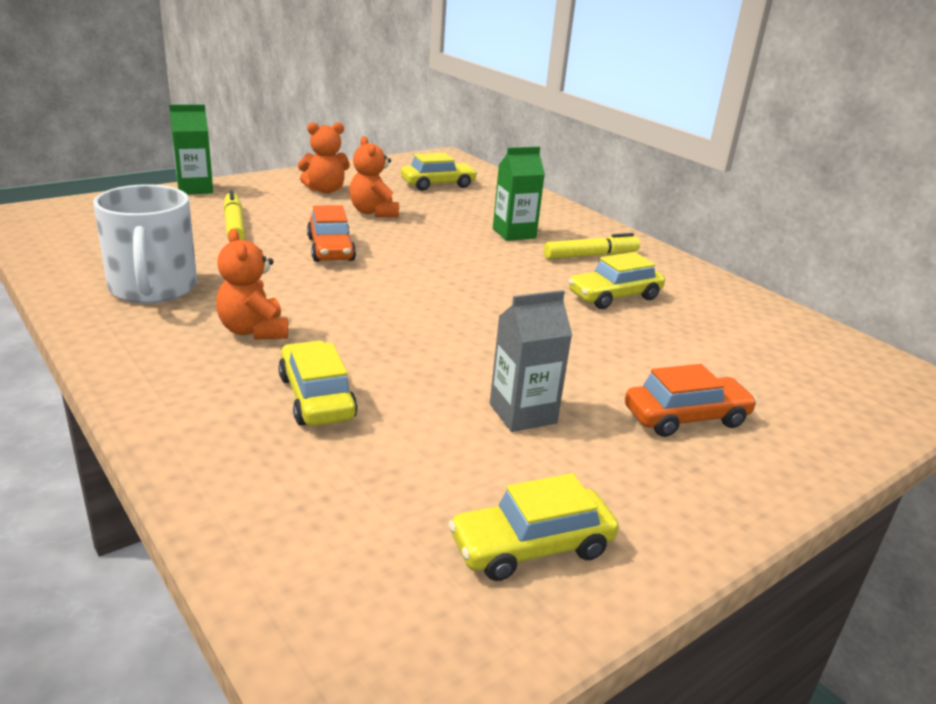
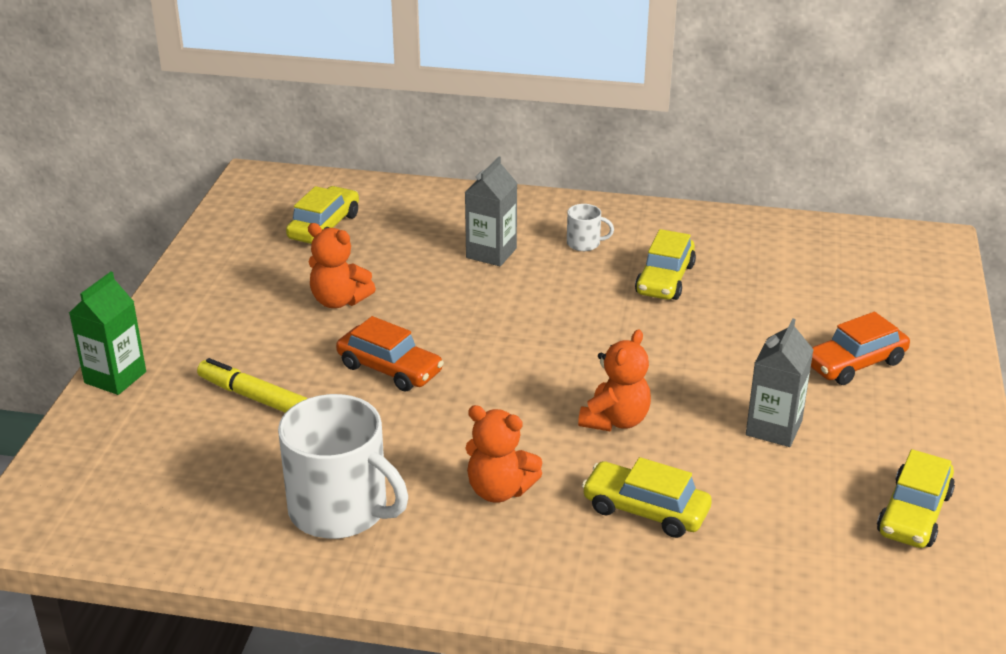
camera: 40 degrees left, 5 degrees up
orange teddy bear [298,122,350,193] -> orange teddy bear moved to [578,329,651,431]
green carton [493,147,545,241] -> grey carton [465,156,517,266]
yellow marker [544,233,640,259] -> white mug [567,204,614,251]
orange car [625,364,757,437] -> orange car turned 150 degrees counterclockwise [811,312,910,385]

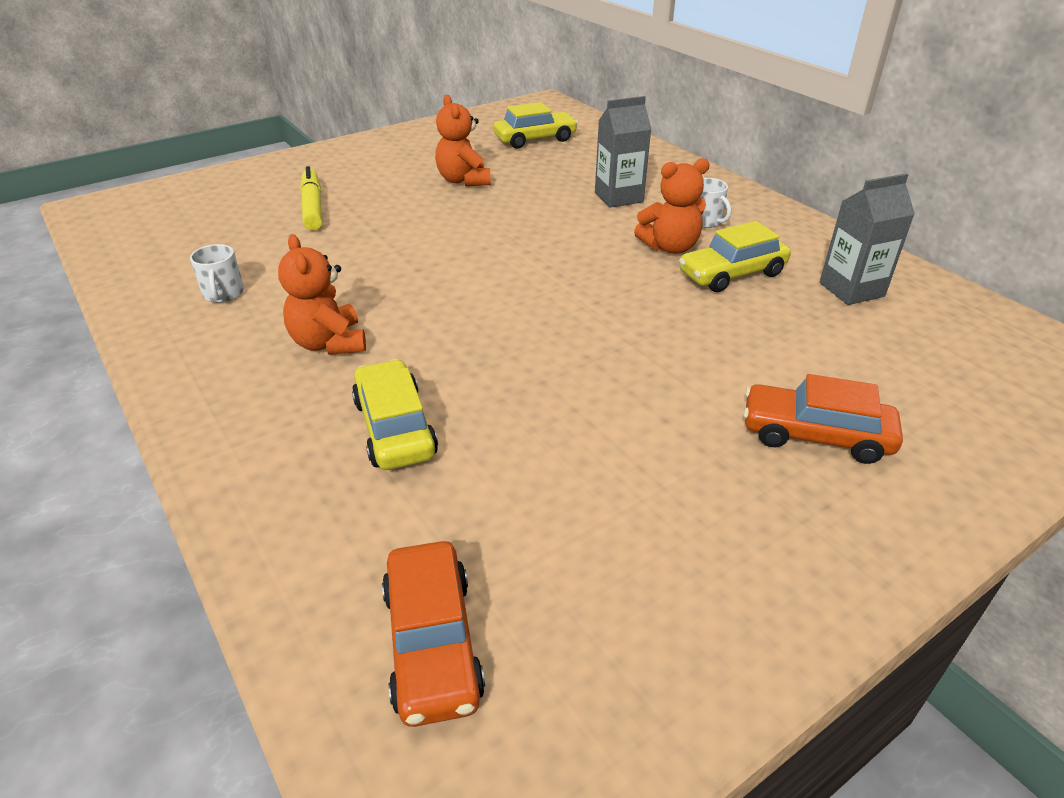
camera: 45 degrees right, 5 degrees up
green carton [69,272,146,395] -> none
white mug [278,394,408,539] -> white mug [190,244,244,303], size x0.44
orange car [336,316,444,392] -> orange car moved to [382,541,485,727]
orange teddy bear [578,329,651,431] -> orange teddy bear moved to [634,158,710,254]
grey carton [746,318,814,447] -> grey carton moved to [819,173,915,305]
yellow car [877,449,955,548] -> none

